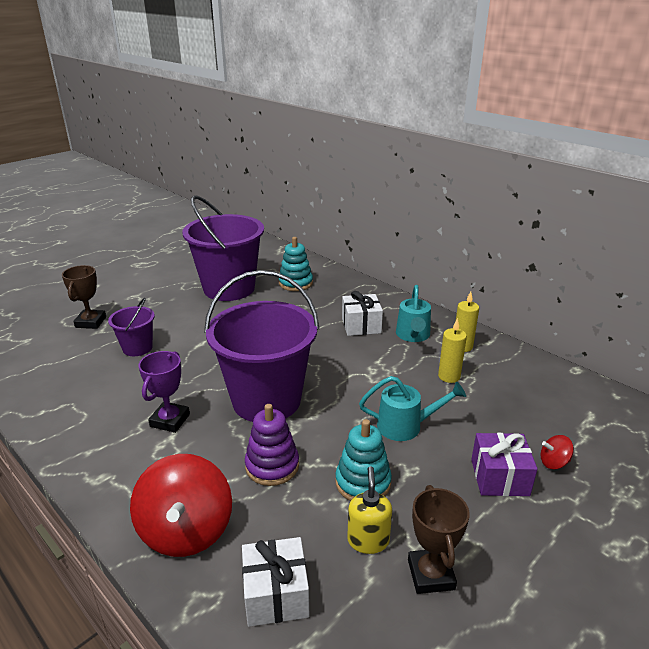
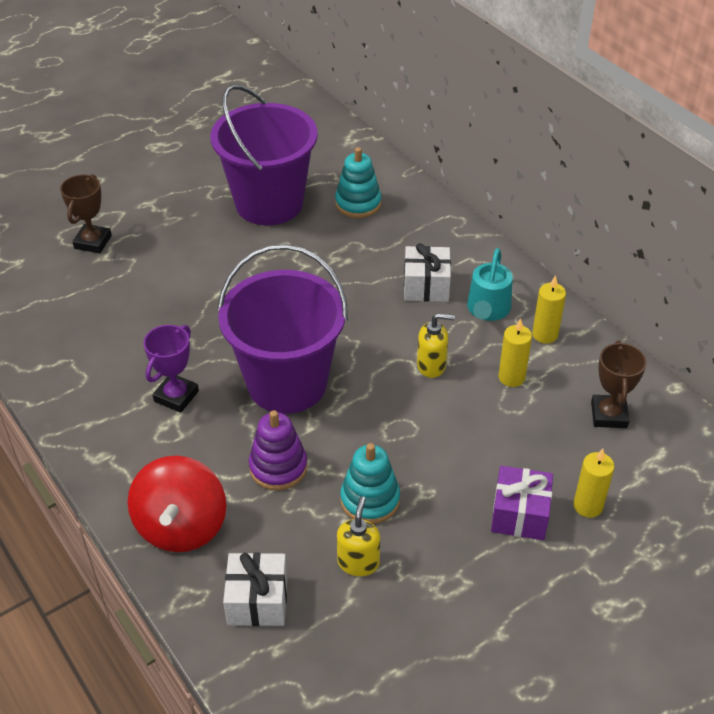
camera: 10 degrees right, 15 degrees up
purple bucket [108,298,155,356] -> none
turquoise watering can [359,376,466,441] -> none
brown trophy [408,485,470,594] -> brown trophy moved to [591,340,647,428]
red spinning top [541,435,574,469] -> yellow candle [573,449,614,518]
none -> yellow soap dispenser [417,313,455,378]

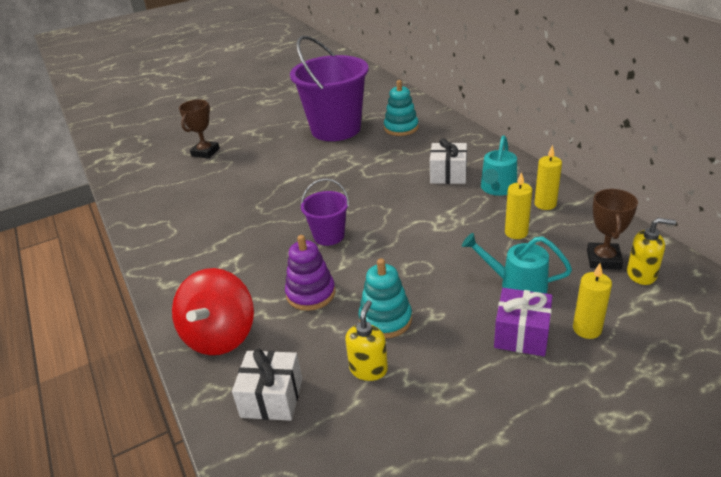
camera: 10 degrees right, 10 degrees down
purple trophy [143,325,199,413] -> none
purple bucket [217,244,348,414] -> purple bucket [301,179,349,246], size x0.48
yellow soap dispenser [417,313,455,378] -> yellow soap dispenser moved to [627,218,676,285]
none -> turquoise watering can [462,233,572,294]

